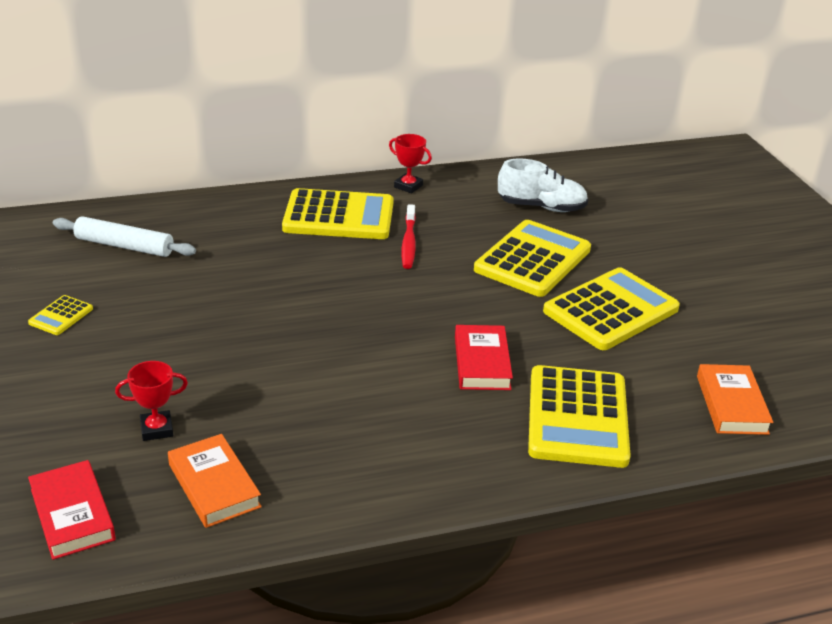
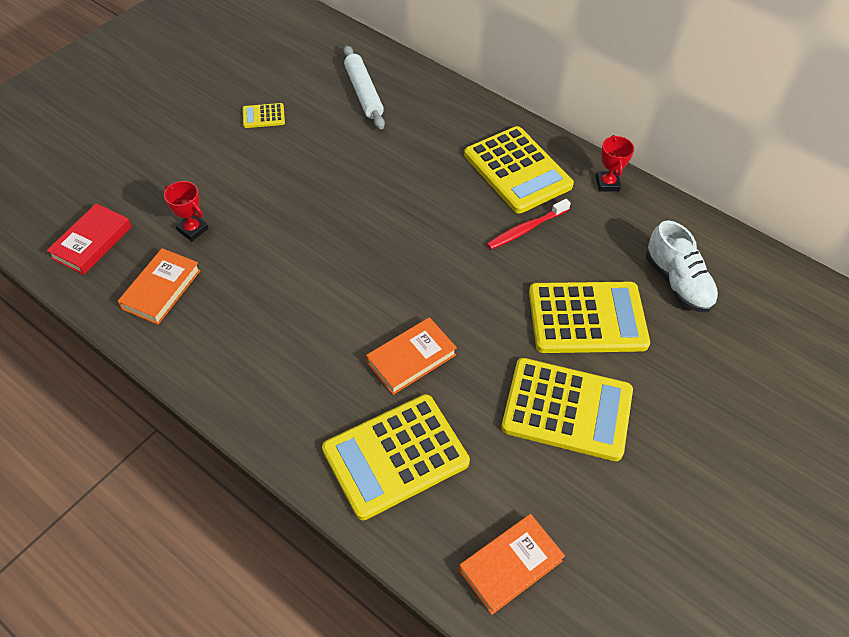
camera: 55 degrees right, 20 degrees up
red book [455,325,513,390] -> orange book [366,317,457,395]

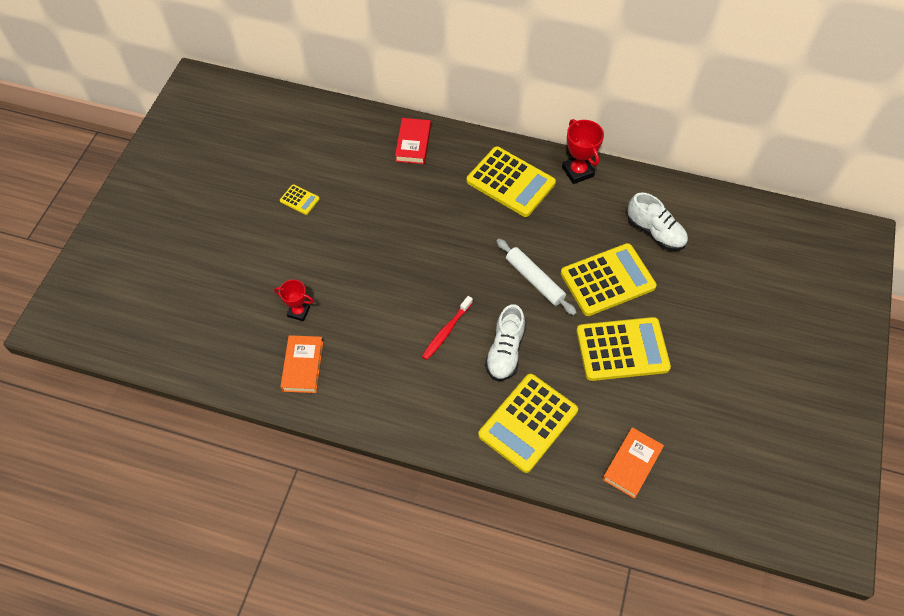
camera: 20 degrees left, 5 degrees up
red book [47,203,132,275] -> red book moved to [395,118,431,164]
yellow calculator [243,103,285,128] -> yellow calculator turned 120 degrees counterclockwise [280,184,320,215]
white rolling pin [344,45,385,129] -> white rolling pin moved to [496,239,577,315]
orange book [366,317,457,395] -> white shoe [485,304,525,381]
red toothbrush [487,199,571,250] -> red toothbrush moved to [422,296,473,360]
red trophy [596,135,634,192] -> red trophy [562,119,604,184], size x1.51

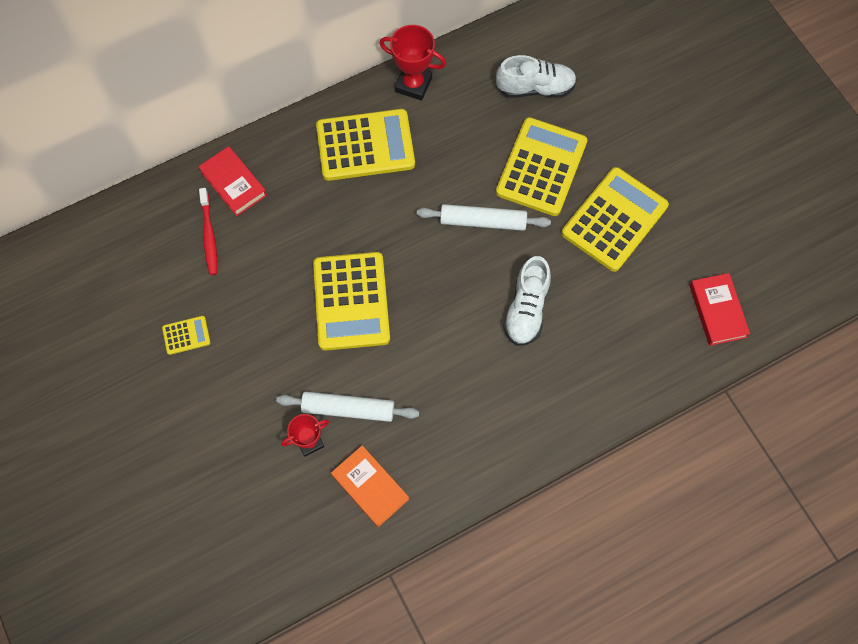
camera: 45 degrees left, 10 degrees up
red toothbrush [422,296,473,360] -> red toothbrush moved to [199,188,217,275]
yellow calculator [478,374,578,473] -> yellow calculator moved to [313,252,390,351]
white shoe [485,304,525,381] -> white shoe turned 45 degrees clockwise [503,256,551,346]
orange book [602,427,664,499] -> red book [689,273,750,346]
none -> white rolling pin [276,392,419,422]

